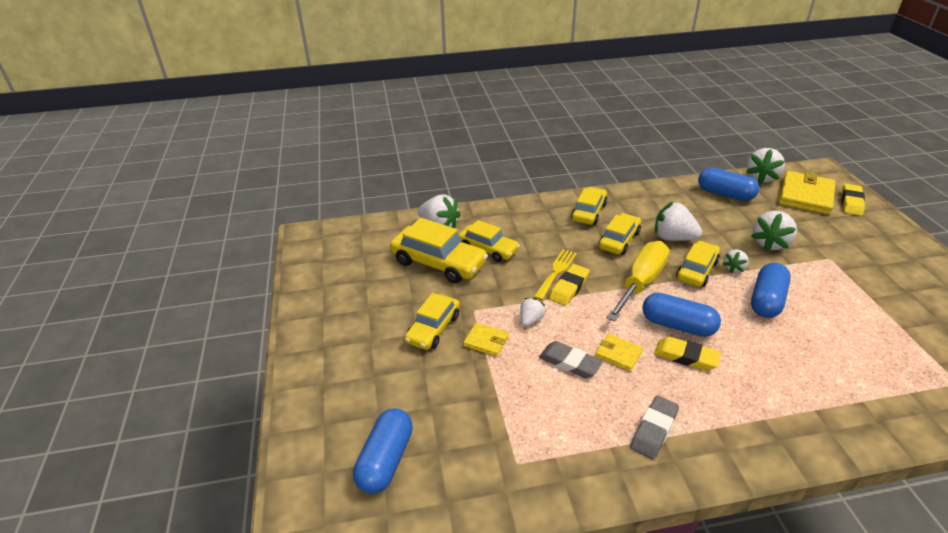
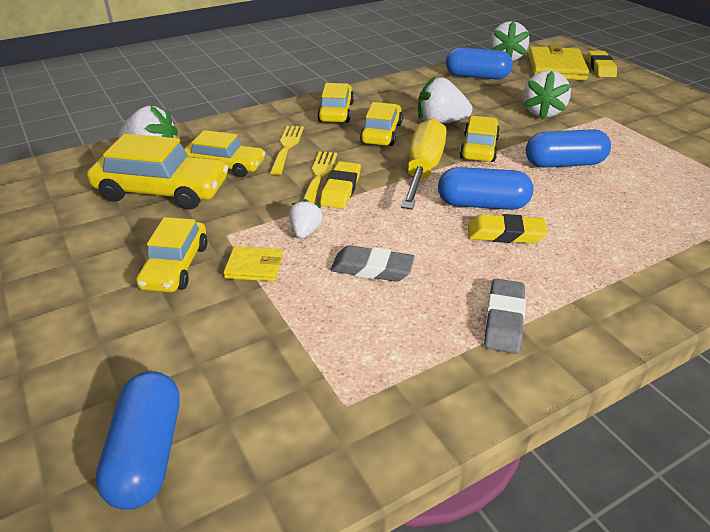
camera: 20 degrees left, 0 degrees up
yellow wallet [595,334,643,371] -> none
white strawberry [723,249,749,273] -> none
blue capsule [751,263,791,318] -> blue capsule turned 75 degrees clockwise [526,129,611,168]
none -> yellow fork [270,126,304,175]

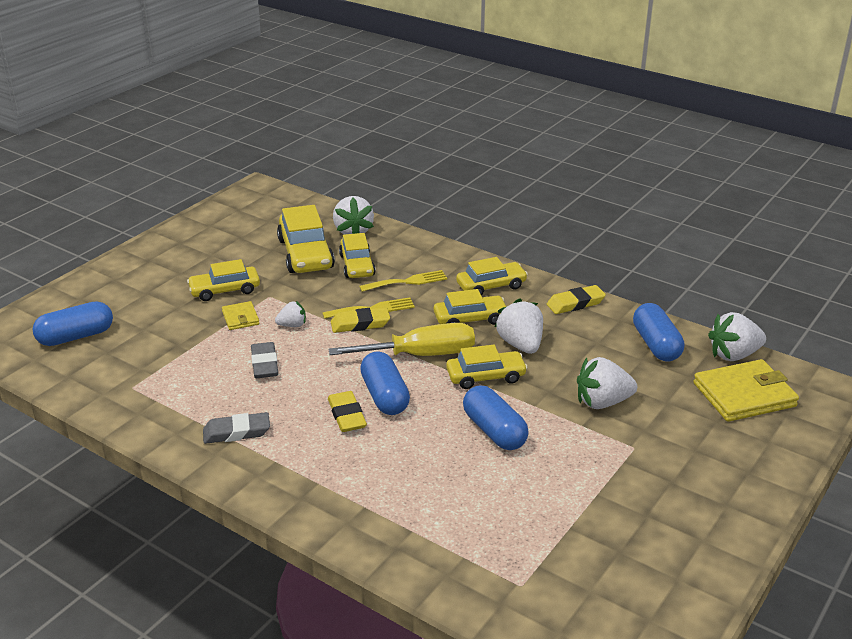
camera: 65 degrees right, 5 degrees down
yellow eraser [588,51,617,77] -> yellow eraser moved to [547,285,606,314]

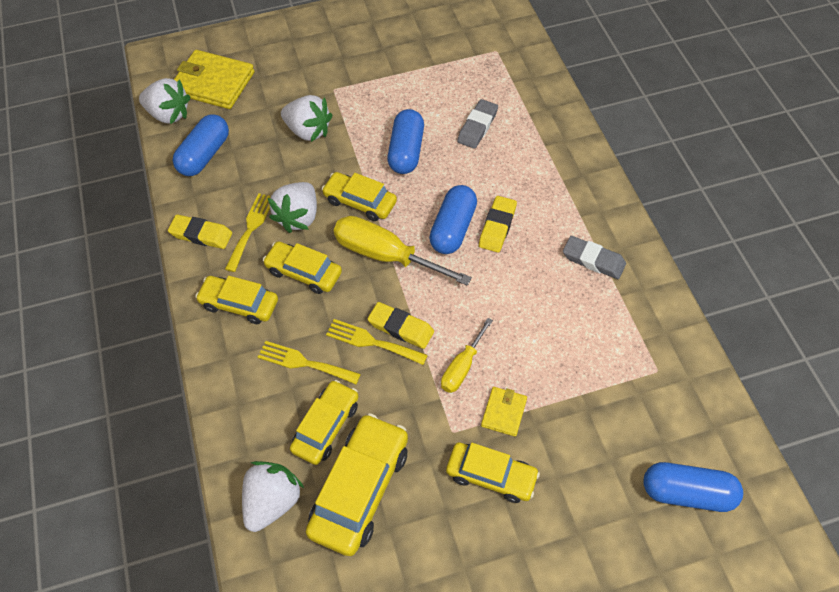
camera: 140 degrees left, 25 degrees up
grey eraser [251,342,278,378] -> grey eraser moved to [457,99,498,149]
white strawberry [275,301,306,327] -> yellow screwdriver [441,318,493,393]
none -> yellow fork [225,193,270,272]

